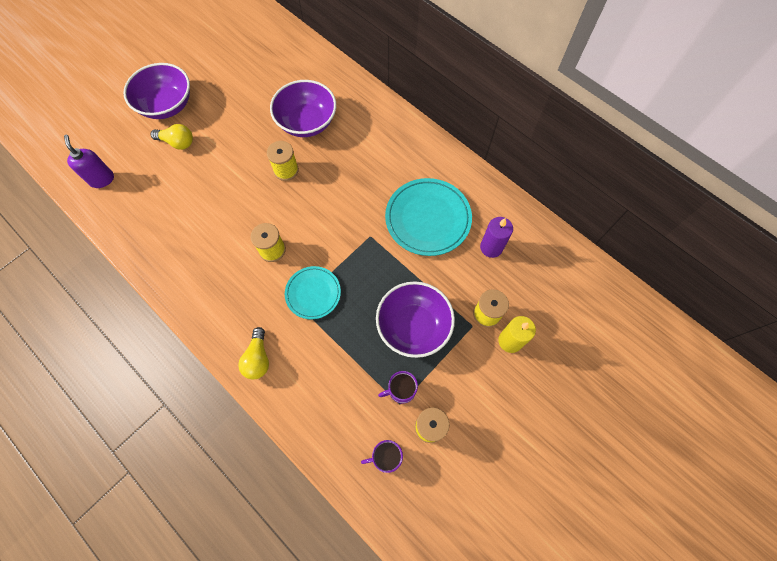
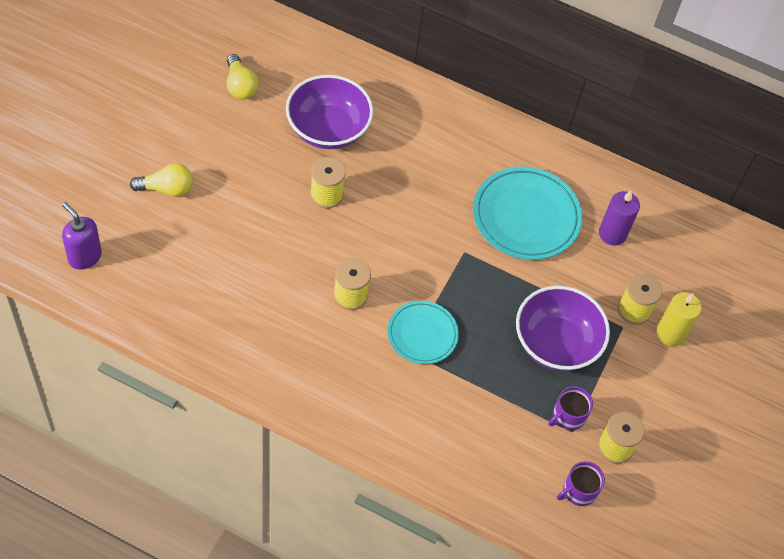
camera: 25 degrees left, 10 degrees down
purple bowl [123,63,190,119] -> none
yellow light bulb [238,327,269,379] -> yellow light bulb moved to [227,54,259,100]

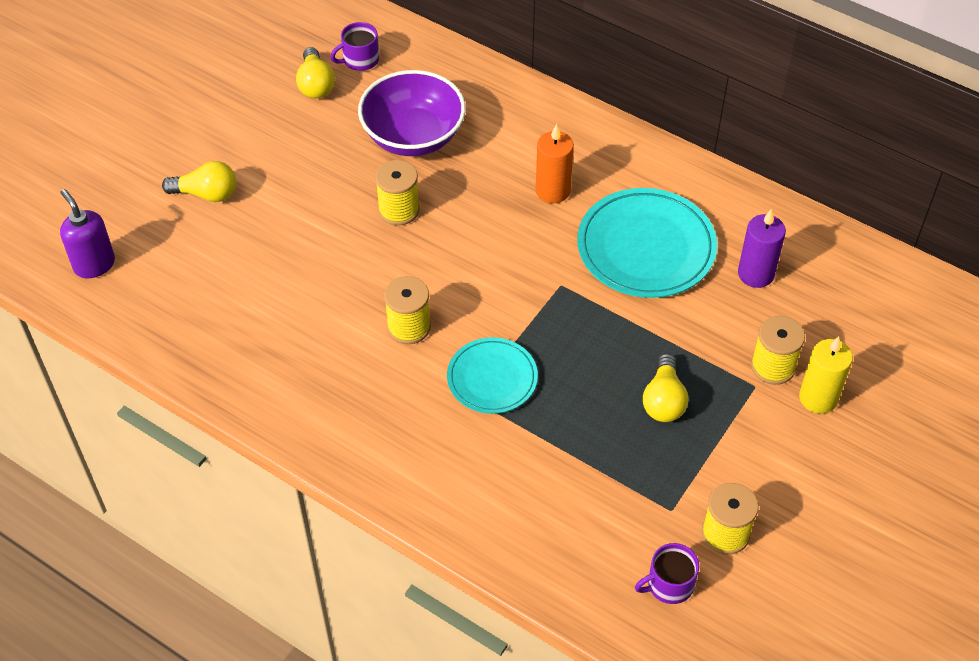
camera: 15 degrees right, 5 degrees down
purple bowl [516,286,610,371] -> yellow light bulb [643,353,688,422]
purple mug [548,386,593,430] -> purple mug moved to [330,22,379,71]
none -> orange candle [535,124,574,204]

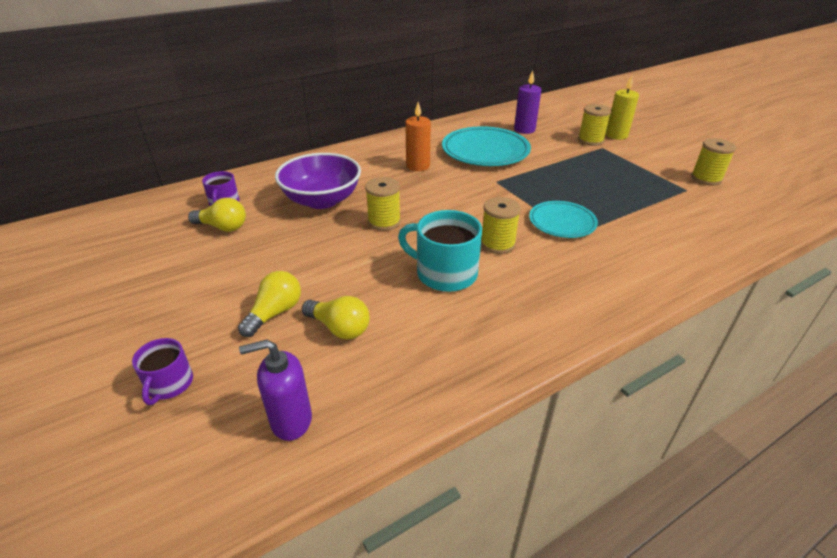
camera: 65 degrees left, 15 degrees down
purple mug [635,543,699,604] -> purple mug moved to [132,338,193,405]
yellow light bulb [643,353,688,422] -> yellow light bulb moved to [302,296,369,340]
none -> turquoise mug [398,210,482,292]

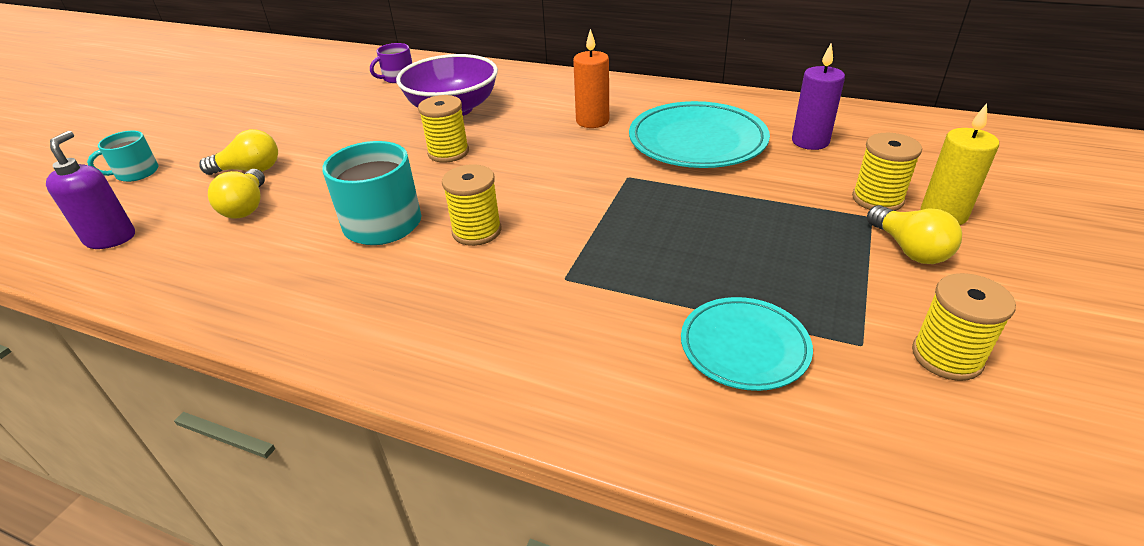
camera: 55 degrees right, 0 degrees up
purple mug [132,338,193,405] -> turquoise mug [87,131,159,182]
yellow light bulb [188,198,246,232] -> yellow light bulb moved to [867,205,962,264]
purple soap dispenser [239,340,312,441] -> purple soap dispenser turned 45 degrees clockwise [46,131,135,249]
turquoise plate [529,201,598,238] -> turquoise plate moved to [681,297,813,391]

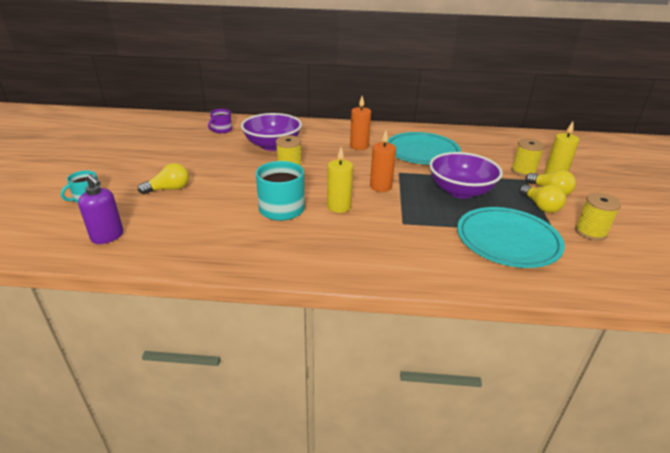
camera: 20 degrees left, 5 degrees down
purple soap dispenser [46,131,135,249] -> purple soap dispenser turned 150 degrees clockwise [78,174,123,244]
yellow light bulb [208,169,265,218] -> yellow light bulb moved to [520,185,566,213]
yellow spool [442,164,501,246] -> yellow candle [327,147,353,213]
turquoise plate [681,297,813,391] -> turquoise plate [457,207,565,268], size x1.63
purple candle [792,43,845,150] -> none
none -> orange candle [370,130,396,192]
none -> purple bowl [429,152,503,199]

